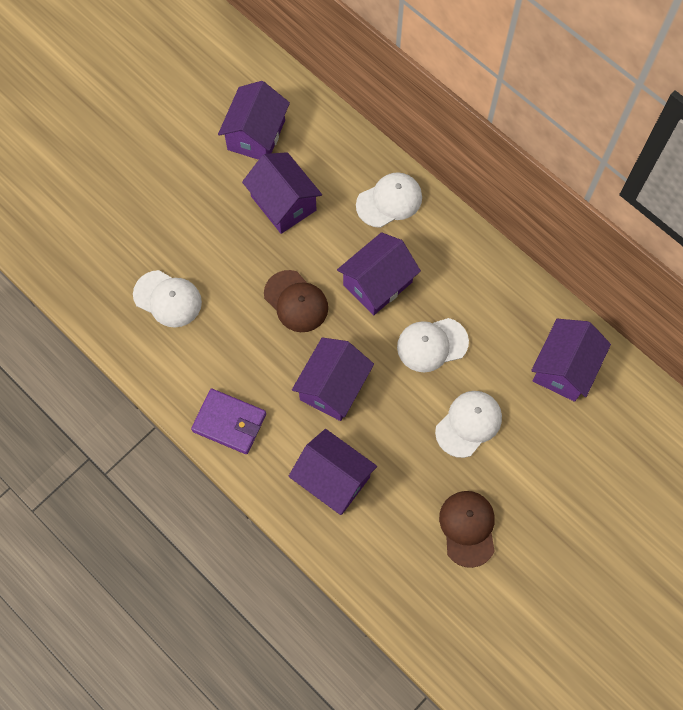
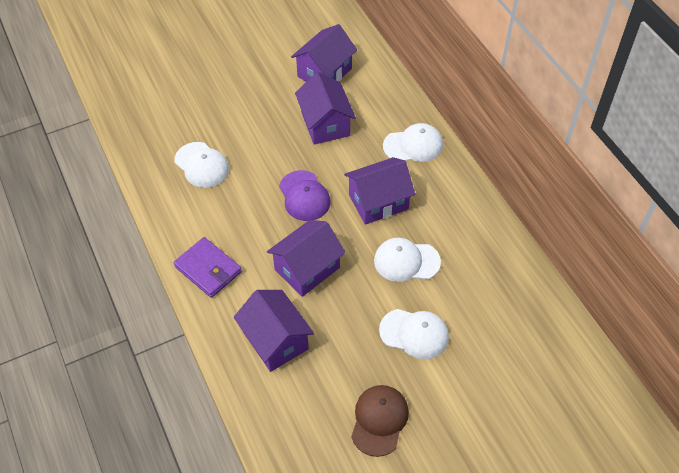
camera: 20 degrees right, 15 degrees down
brown cap [264,270,328,332] -> purple cap [279,170,330,221]
white cap [435,391,502,458] -> white cap turned 45 degrees clockwise [379,309,449,359]
purple house [531,319,611,402] -> none

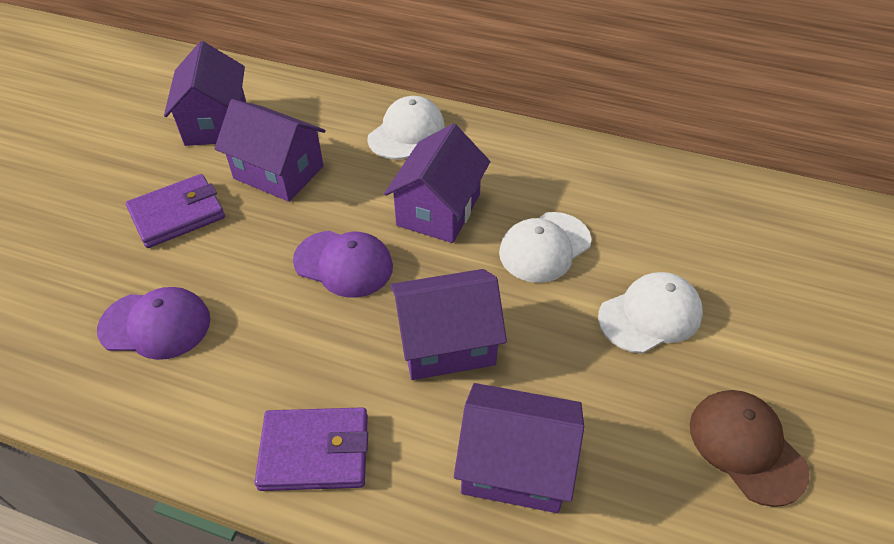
camera: 45 degrees left, 5 degrees down
white cap [175,142,229,188] -> purple cap [97,287,210,360]
purple house [267,220,346,297] -> purple house turned 75 degrees clockwise [390,269,507,380]
none -> purple wallet [126,174,225,248]

